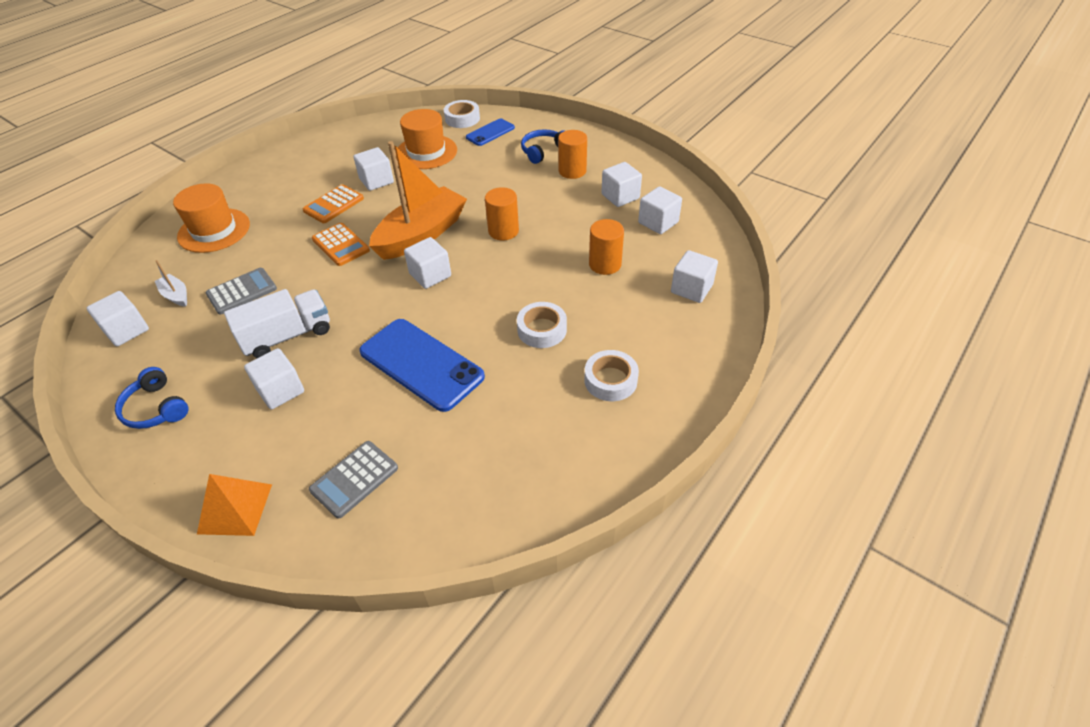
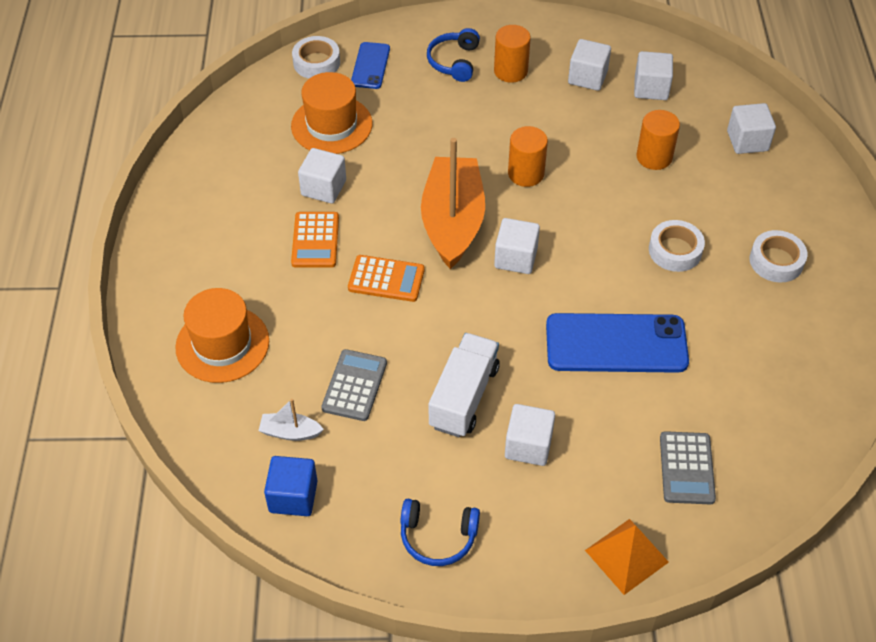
camera: 40 degrees left, 5 degrees up
white cube [87,291,149,346] -> blue cube [264,456,317,516]

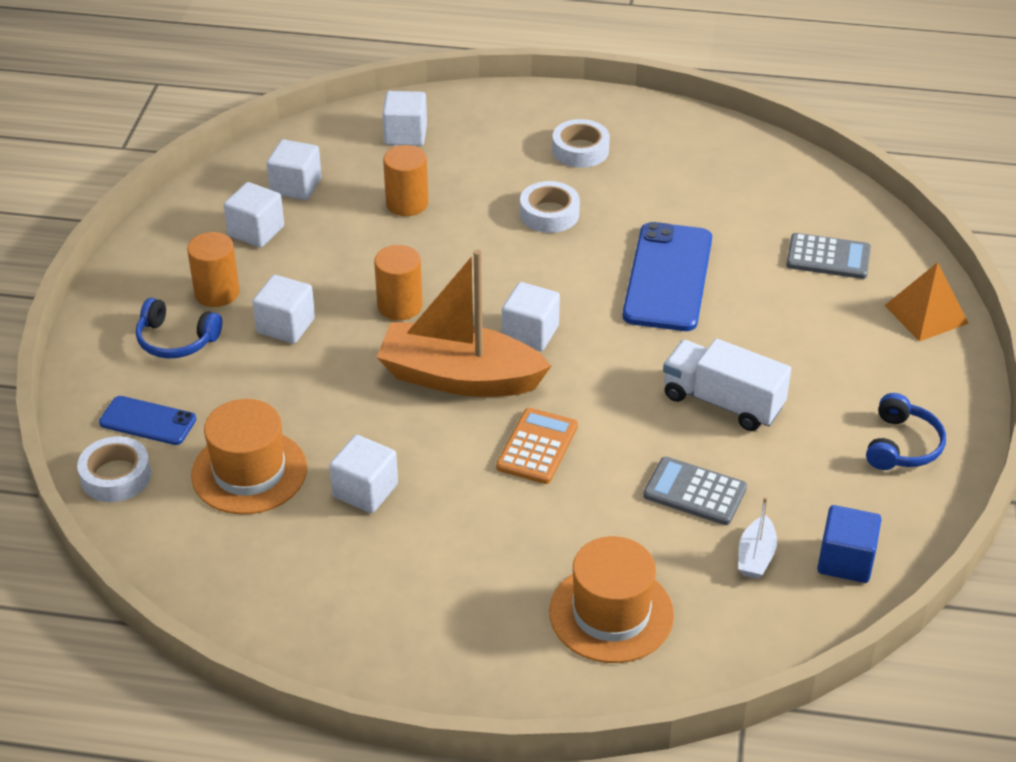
camera: 80 degrees left, 10 degrees down
orange calculator [291,212,339,268] -> none
white cube [505,404,555,466] -> white cube moved to [253,275,315,343]

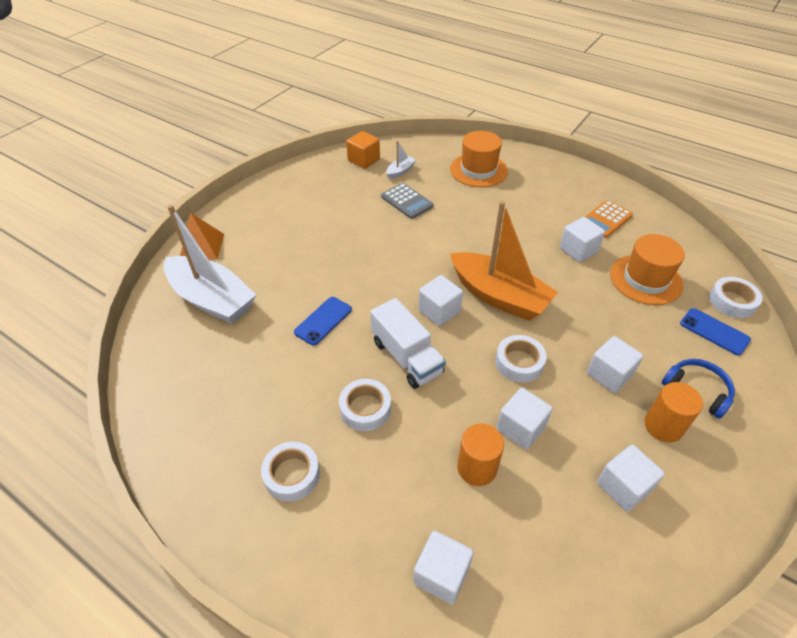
camera: 155 degrees left, 5 degrees up
white cube [267,139,322,200] -> white cube moved to [497,388,553,449]
orange cylinder [374,245,423,320] -> white tape [496,335,547,382]
orange calculator [496,408,578,484] -> orange calculator moved to [585,200,633,238]
blue phone [623,222,712,331] -> blue phone [294,297,352,346], size x0.54
white truck [663,339,791,431] -> white truck moved to [370,298,446,389]
grey calculator [786,233,871,279] -> white boat [164,205,256,324]
blue cube [817,505,881,583] -> orange cube [346,131,380,169]
blue headphones [866,393,946,470] -> none

